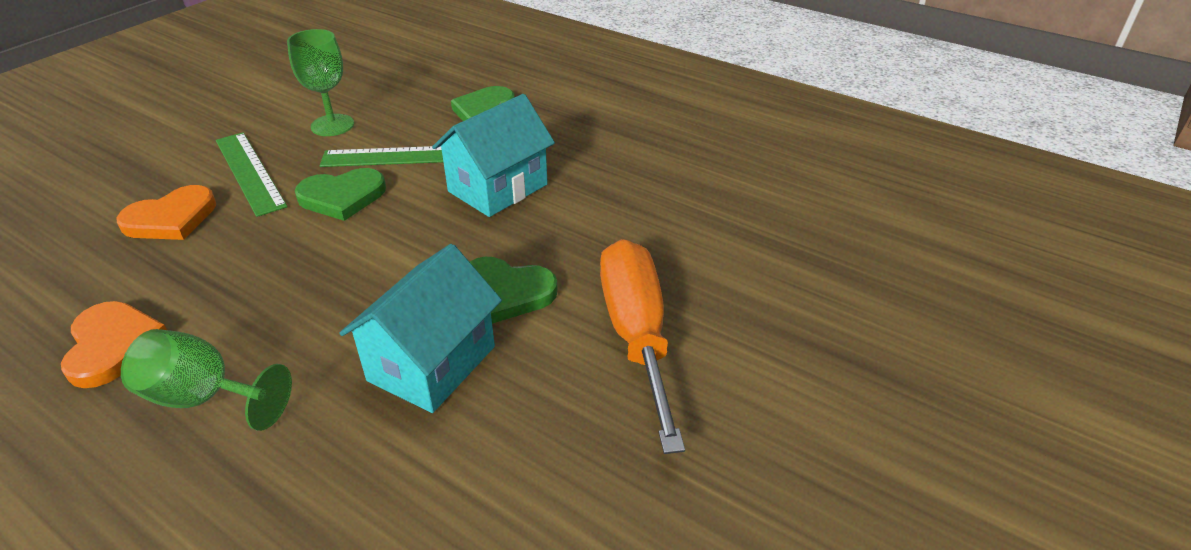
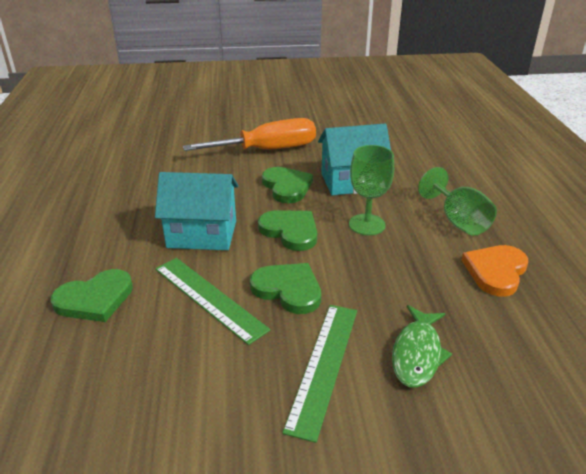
camera: 130 degrees left, 5 degrees down
orange heart [117,185,216,240] -> green fish [392,305,452,388]
green goblet [287,29,354,136] -> green goblet moved to [349,145,394,235]
orange screwdriver [600,239,685,454] -> orange screwdriver turned 150 degrees counterclockwise [183,118,316,151]
none -> green heart [258,210,317,251]

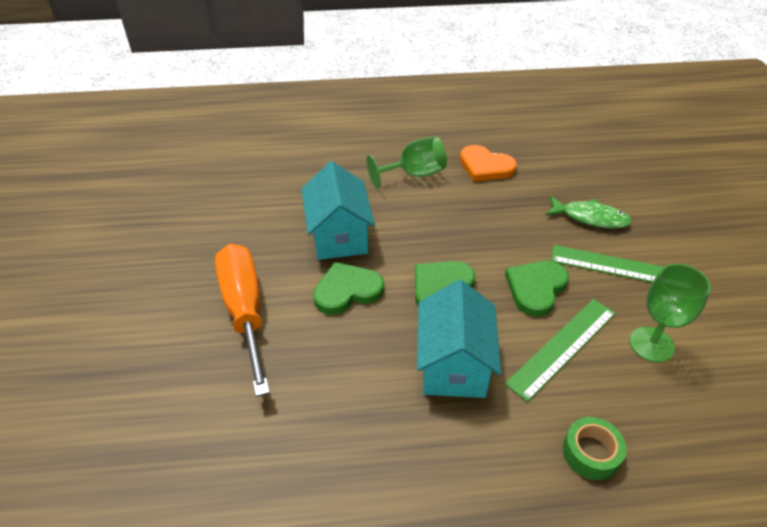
camera: 90 degrees left, 10 degrees up
green heart [51,269,133,322] -> green tape [563,417,627,480]
green goblet [349,145,394,235] -> green goblet moved to [630,264,711,362]

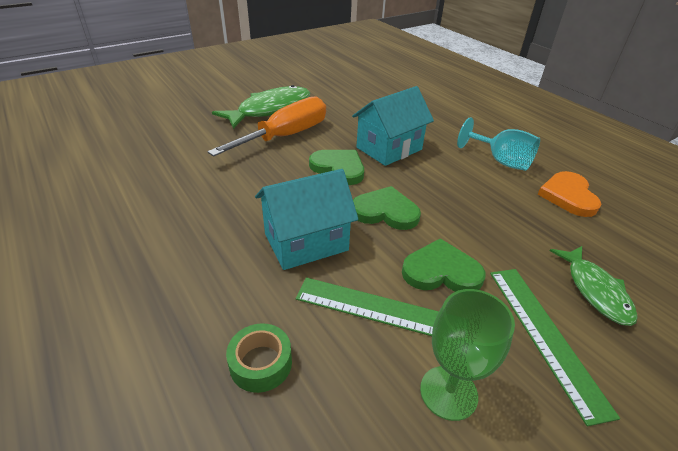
camera: 60 degrees right, 5 degrees down
green goblet [367,137,447,188] -> turquoise goblet [457,117,540,171]
none -> green fish [212,85,310,129]

